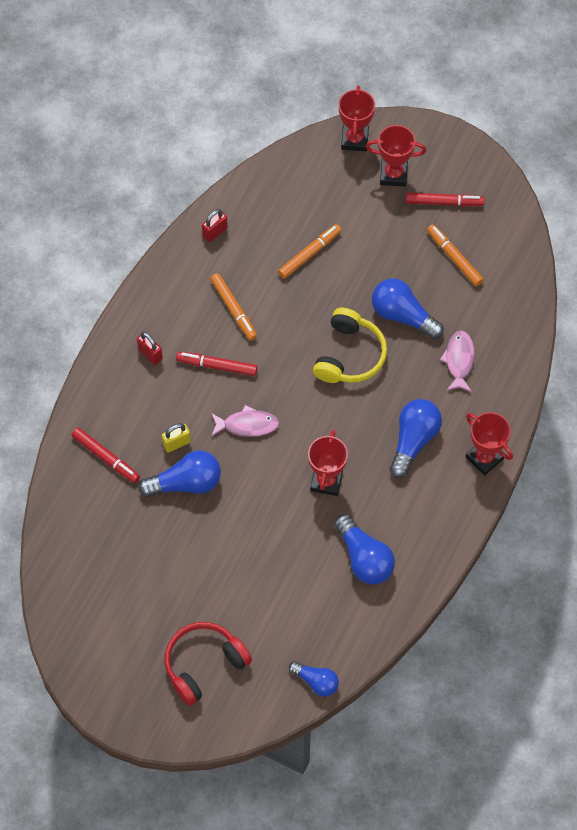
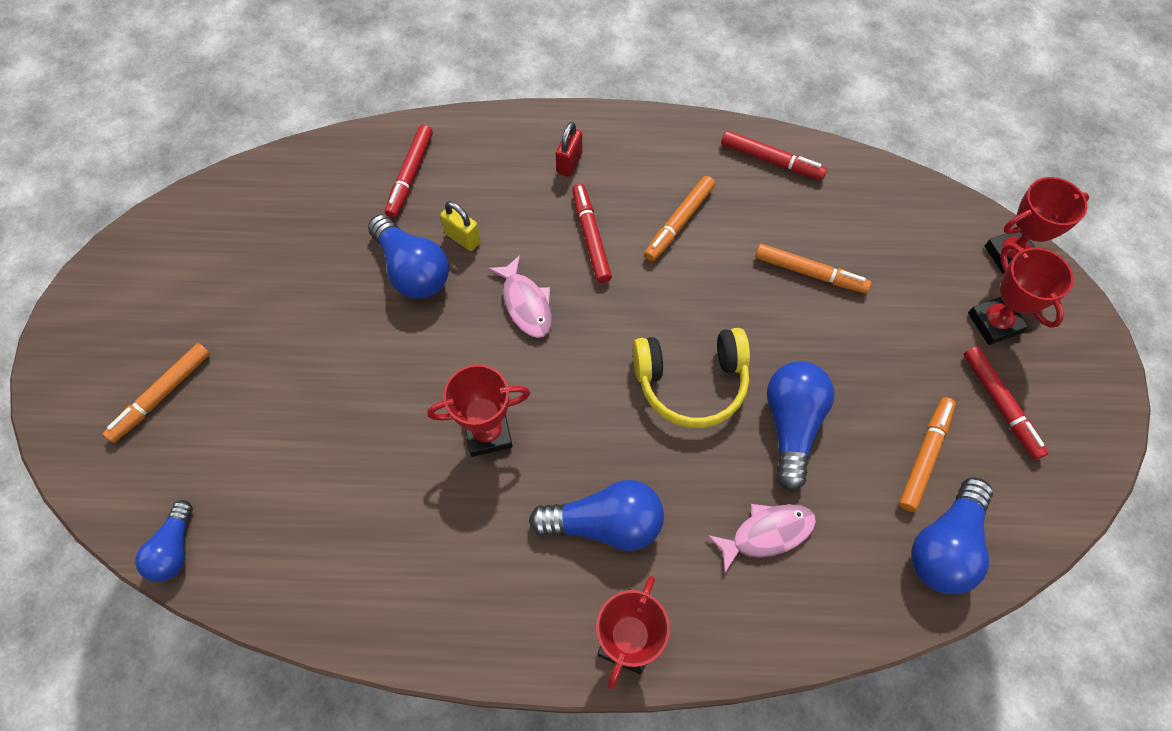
camera: 65 degrees right, 0 degrees up
red headphones [165,622,252,706] -> orange marker [103,343,210,443]
red padlock [202,209,228,242] -> red marker [721,130,827,180]
blue light bulb [334,514,395,584] -> blue light bulb moved to [911,477,993,594]

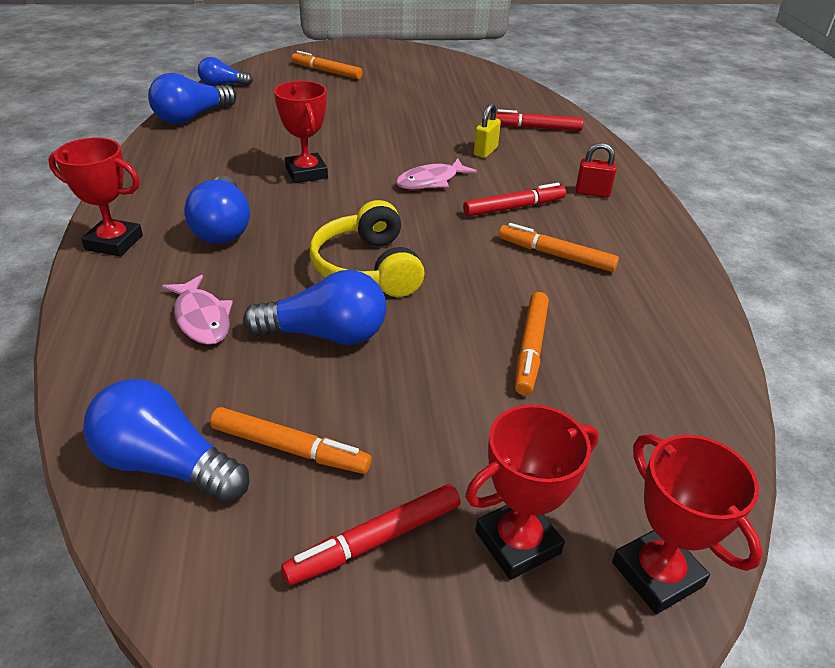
camera: 80 degrees right, 25 degrees down
blue light bulb [368,214,449,299] -> blue light bulb moved to [148,73,236,124]
red marker [721,130,827,180] -> none

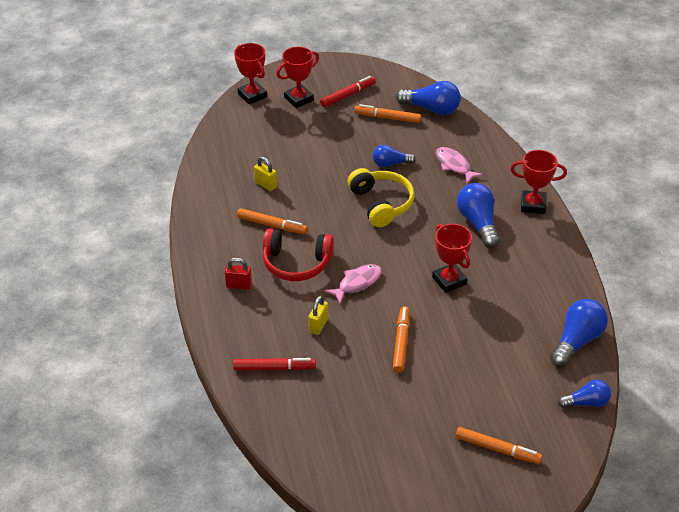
camera: 175 degrees right, 5 degrees up
blue light bulb [243,270,386,345] -> blue light bulb [373,145,416,167], size x0.63
red marker [463,183,566,217] -> red headphones [263,228,334,281]
orange marker [515,292,549,395] -> orange marker moved to [393,306,409,373]
none -> yellow padlock [254,157,277,191]

